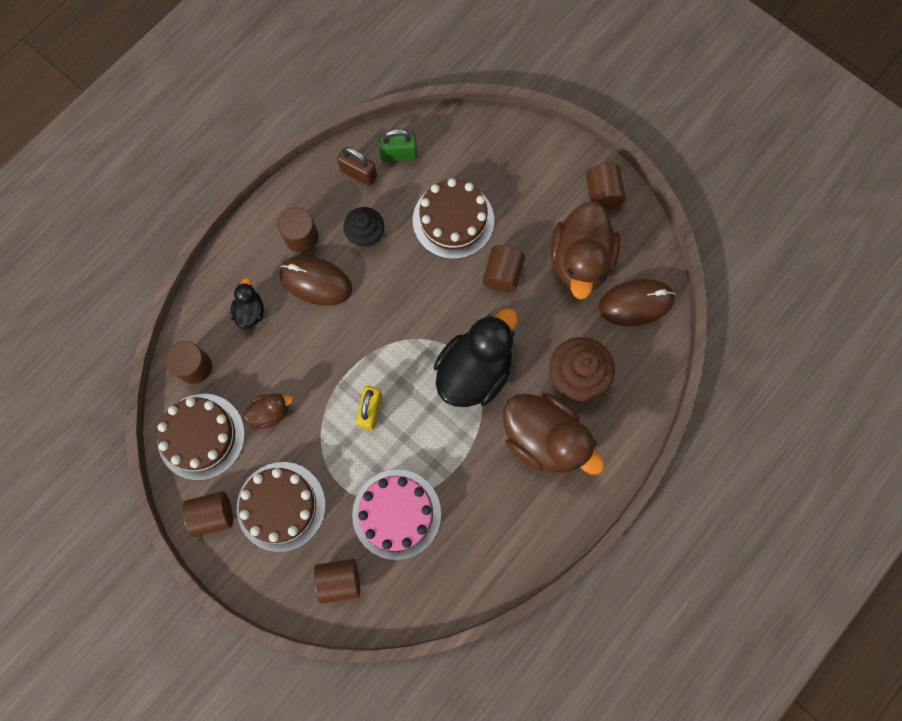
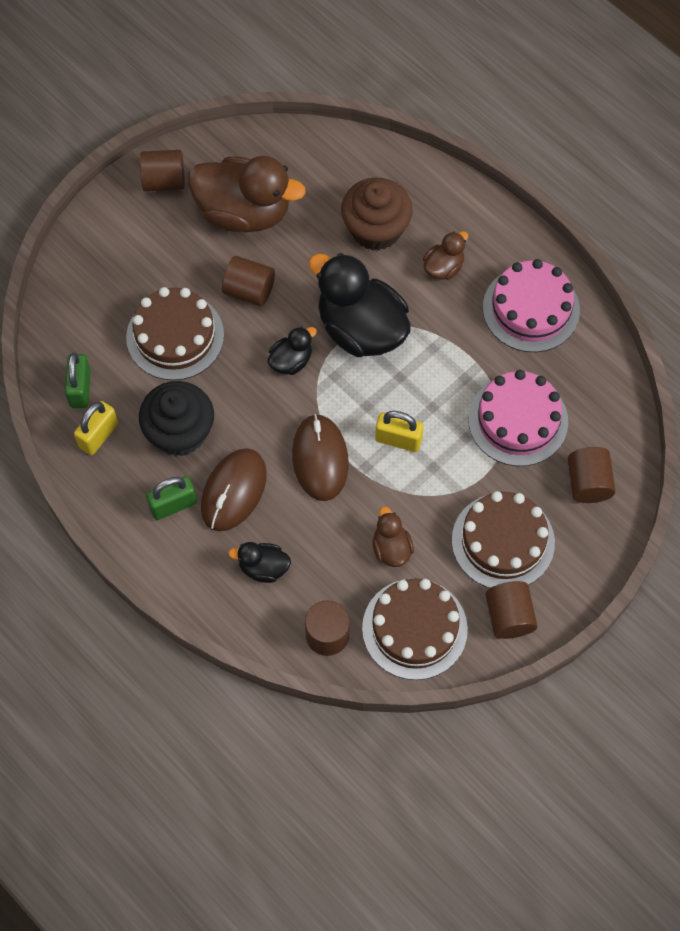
camera: 85 degrees left, 10 degrees down
brown cylinder [278,207,319,253] -> green padlock [146,476,197,520]
brown padlock [337,147,377,186] -> yellow padlock [74,401,118,455]
black cupcake [343,207,384,248] -> black cupcake [139,381,214,456], size x1.51
brown duck [503,393,605,475] -> brown duck [423,231,468,280], size x0.47
brown mouse [599,279,675,326] -> brown mouse moved to [292,414,349,501]
none -> black duck [268,326,317,375]
none -> pink cake [483,259,580,352]

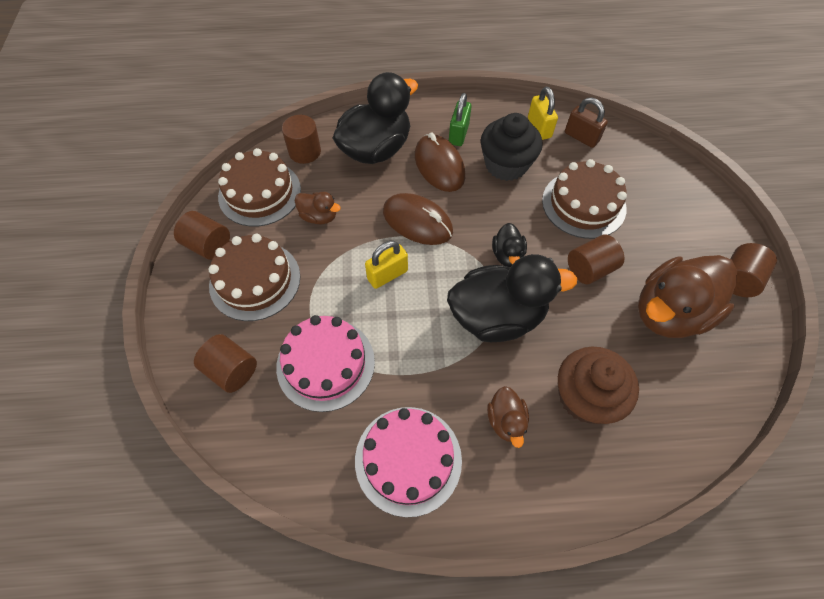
camera: 130 degrees right, 5 degrees down
green padlock [65,353,91,408] -> brown padlock [565,97,608,148]
black duck [228,542,291,583] -> black duck [333,72,418,164], size x2.11

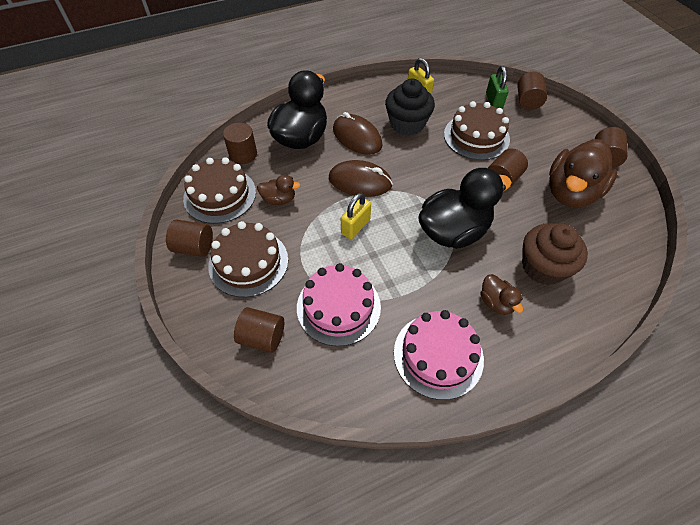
camera: 20 degrees left, 5 degrees down
green padlock [449,93,472,146] -> green padlock moved to [486,66,509,109]
black duck [492,223,527,267] -> none
brown padlock [565,97,608,148] -> none
none -> brown cylinder [517,71,547,110]

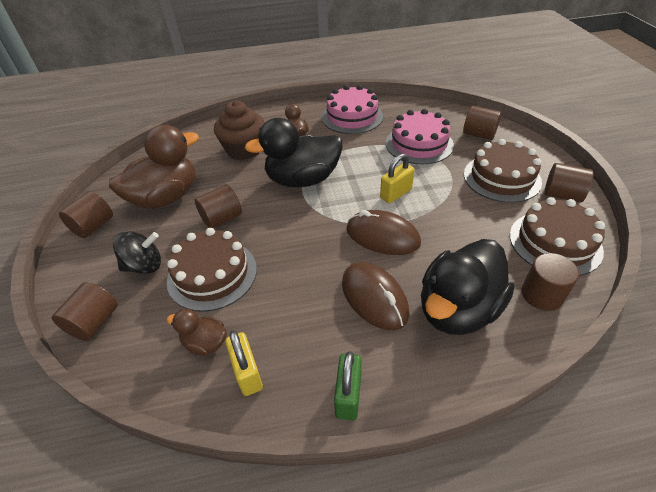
camera: 165 degrees left, 10 degrees down
brown duck [257,175,301,205] -> brown duck moved to [166,309,227,356]
black cupcake [385,79,435,136] -> none
green padlock [486,66,509,109] -> green padlock moved to [334,351,362,421]
none -> black spinning top [113,231,161,274]

